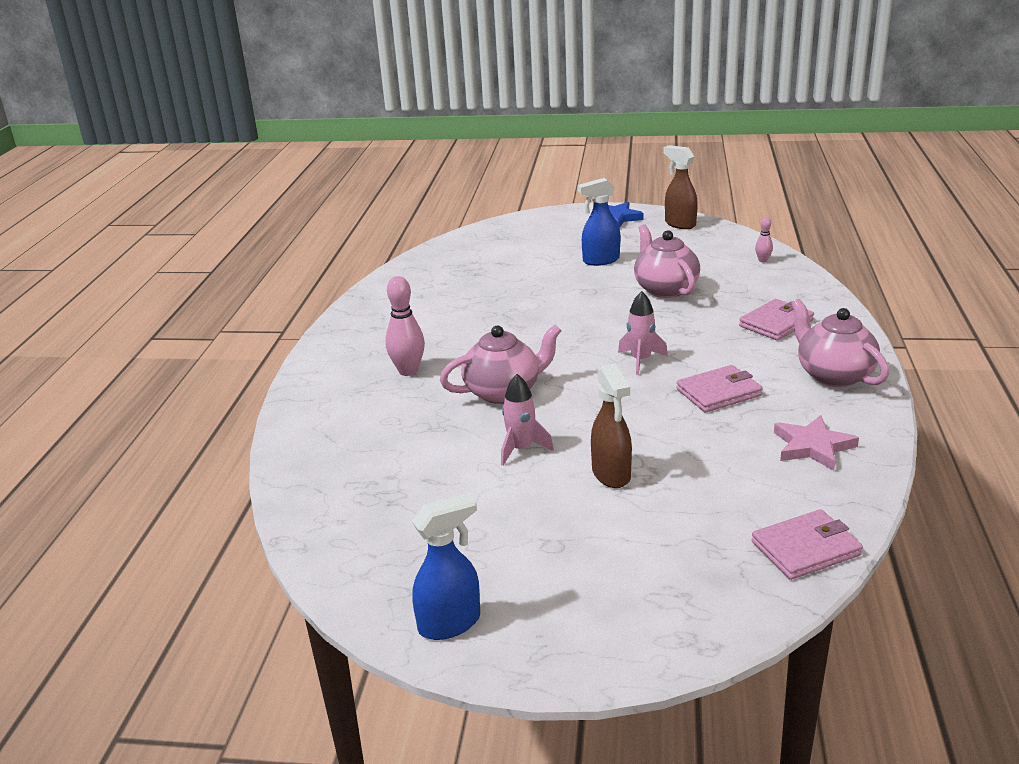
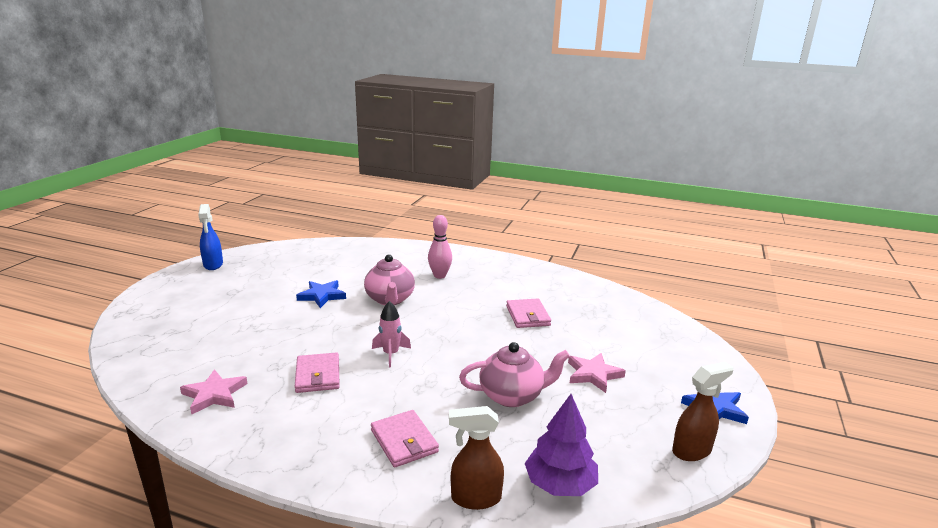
camera: 100 degrees right, 5 degrees down
pink rocket [501,374,554,466] -> blue star [296,280,346,308]
blue spray bottle [578,178,620,266] -> pink star [568,353,626,393]
brown spray bottle [591,363,632,488] -> brown spray bottle moved to [449,406,504,510]
pink wallet [752,509,863,580] -> pink wallet moved to [506,298,551,328]
pink bowling pin [755,217,773,262] -> purple tree [524,394,598,496]
pink teapot [791,299,889,387] -> none

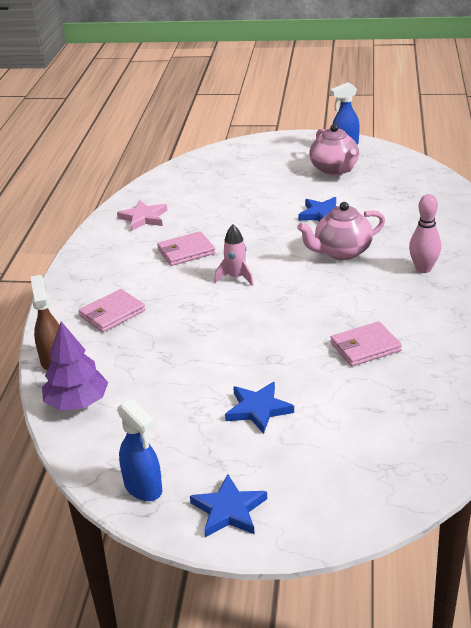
camera: 80 degrees right, 10 degrees up
pink teapot [459,342,570,407] -> pink teapot moved to [309,124,359,175]
pink star [568,353,626,393] -> blue star [225,382,294,434]
brown spray bottle [672,362,733,461] -> blue spray bottle [117,399,162,501]

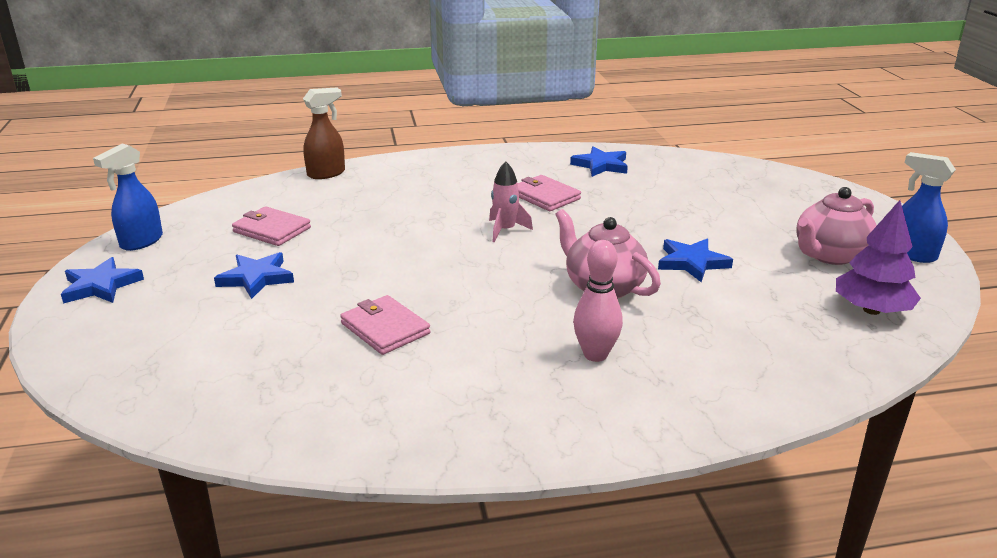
camera: 70 degrees right, 5 degrees down
purple tree [42,321,108,410] -> purple tree moved to [836,200,921,315]
pink wallet [79,289,145,332] -> pink wallet moved to [232,206,311,246]
pink star [117,200,167,231] -> blue star [570,146,628,177]

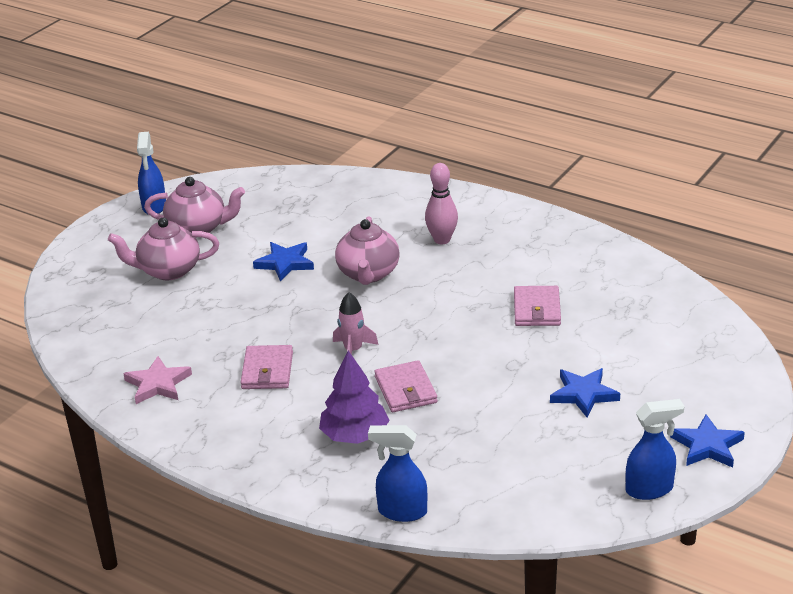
camera: 135 degrees left, 5 degrees up
pink wallet [232,206,311,246] -> pink wallet moved to [374,360,438,412]
brown spray bottle [303,88,345,179] -> blue spray bottle [368,425,427,522]
blue star [570,146,628,177] -> pink star [123,356,192,404]
purple tree [836,200,921,315] -> purple tree moved to [319,350,390,444]
none -> pink teapot [108,218,219,280]

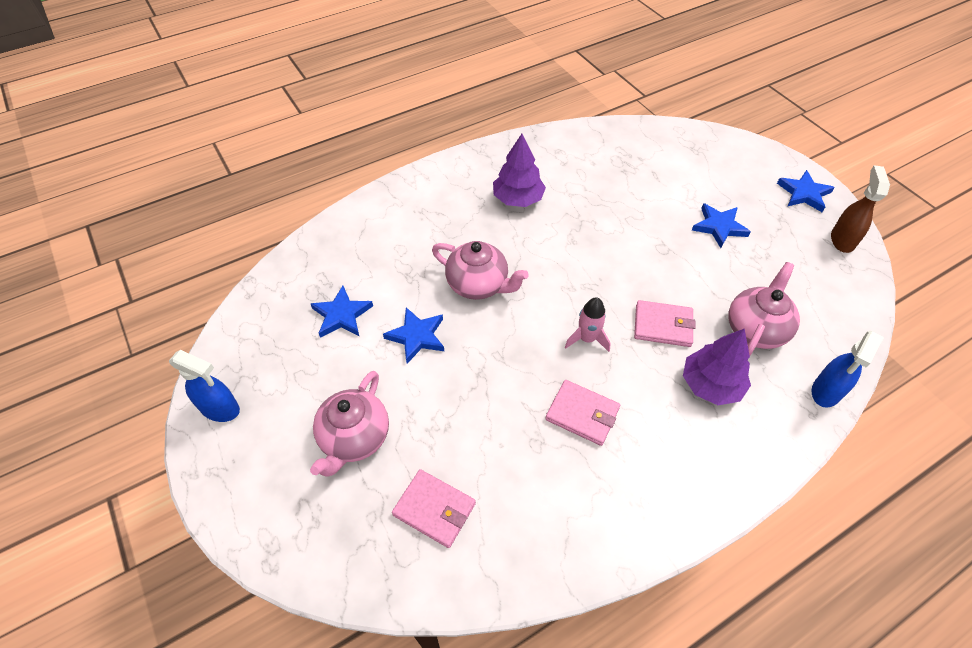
camera: 65 degrees left, 20 degrees up
pink star [123,356,192,404] -> none
pink teapot [144,177,245,238] -> pink teapot moved to [729,262,800,355]
pink bowling pin [425,163,458,244] -> none
pink wallet [514,286,561,326] -> pink wallet moved to [392,469,476,548]
blue spray bottle [626,399,684,500] -> brown spray bottle [831,165,890,253]
none -> blue star [311,286,373,338]
none -> purple tree [493,134,546,207]

